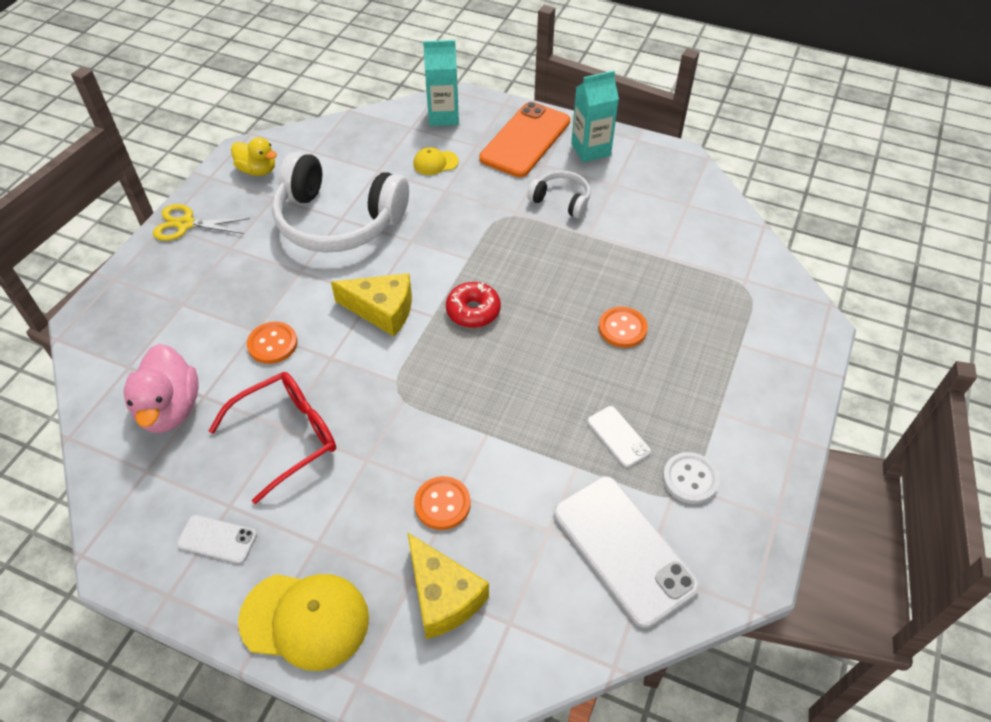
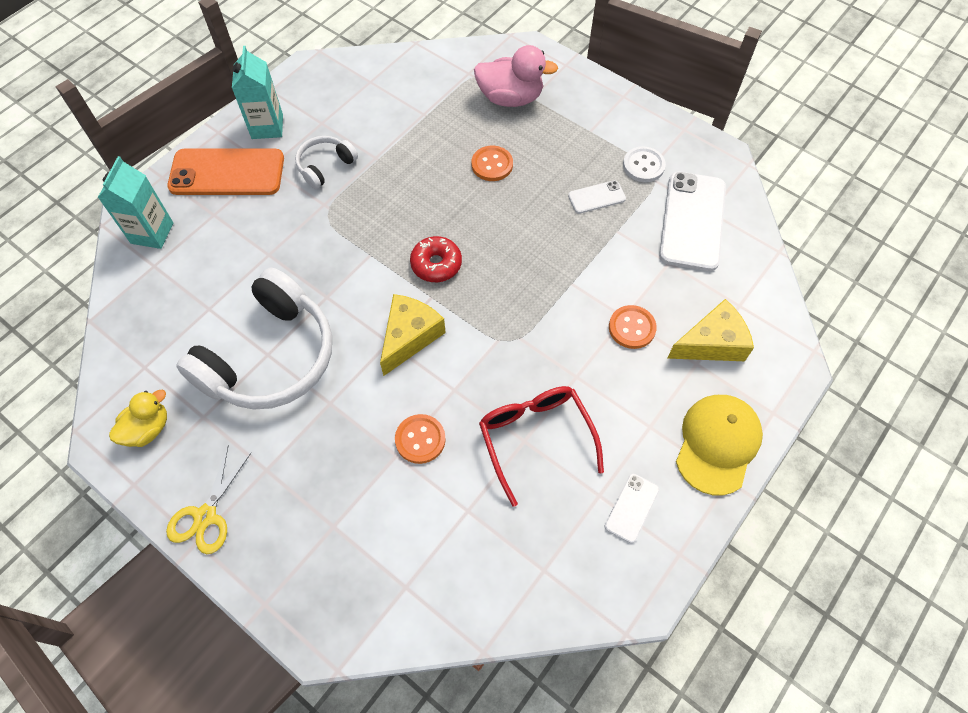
camera: 75 degrees left, 10 degrees up
pink duck [124,344,198,433] -> pink duck moved to [474,45,558,107]
yellow cap [413,147,459,175] -> none
orange phone [479,102,570,177] -> orange phone turned 45 degrees counterclockwise [167,148,284,195]
white phone [554,476,700,628] -> white phone turned 60 degrees counterclockwise [659,172,726,271]

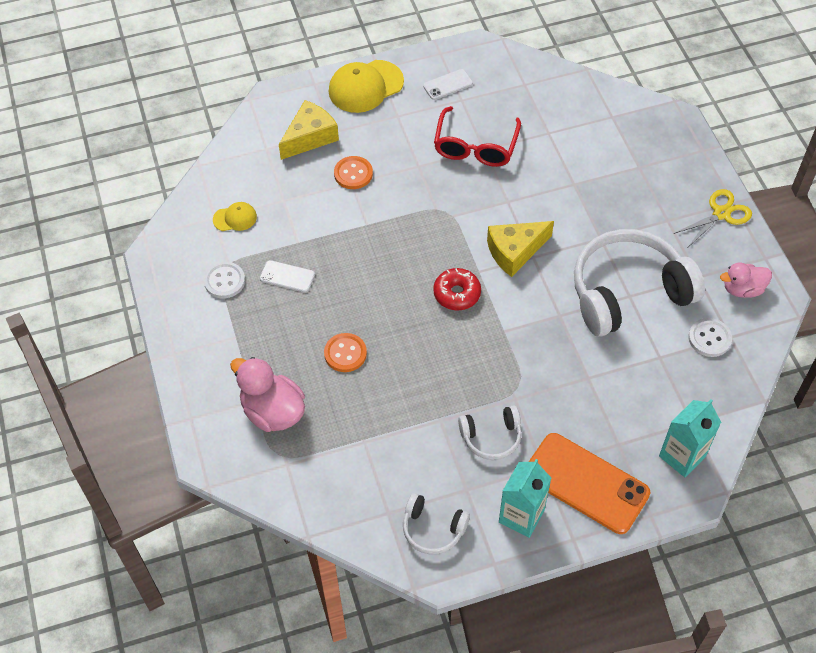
camera: 145 degrees left, 5 degrees down
yellow duck [109,390,167,447] -> pink duck [720,262,772,298]
orange button [395,414,446,464] -> none
white phone [659,172,726,271] -> yellow cap [213,202,257,231]
yellow cheese [667,299,754,361] -> yellow cheese turned 120 degrees clockwise [279,100,339,160]
none -> white headphones [403,493,470,554]
none -> white button [689,318,732,357]

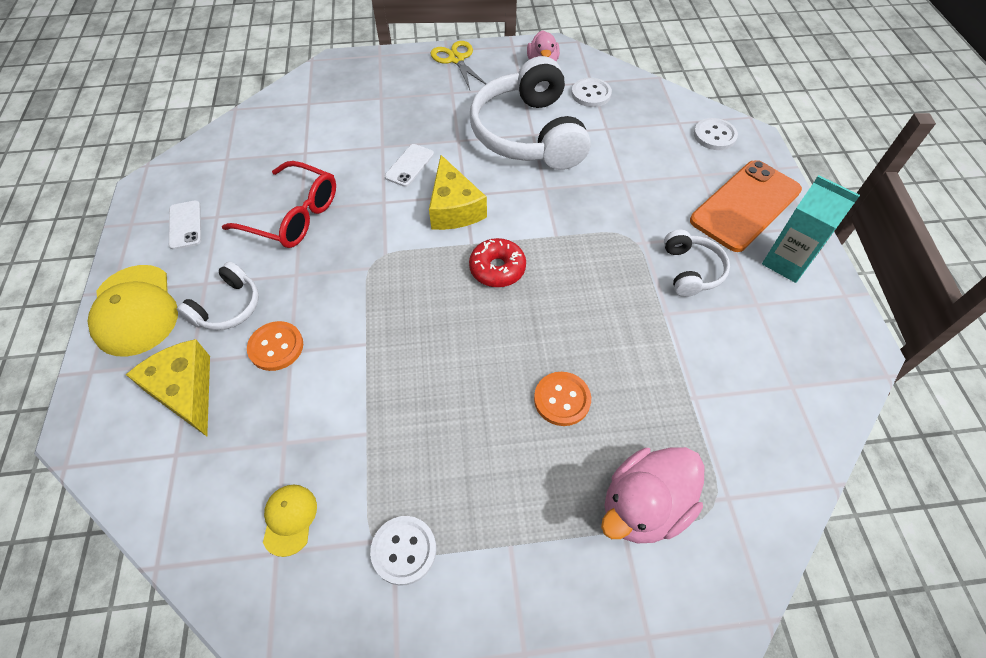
camera: 80 degrees left, 0 degrees up
white phone [260,260,315,293] -> white phone moved to [385,144,434,187]
white headphones [403,493,470,554] -> white headphones moved to [177,262,259,330]
turquoise carton [659,399,721,477] -> white button [694,118,738,150]

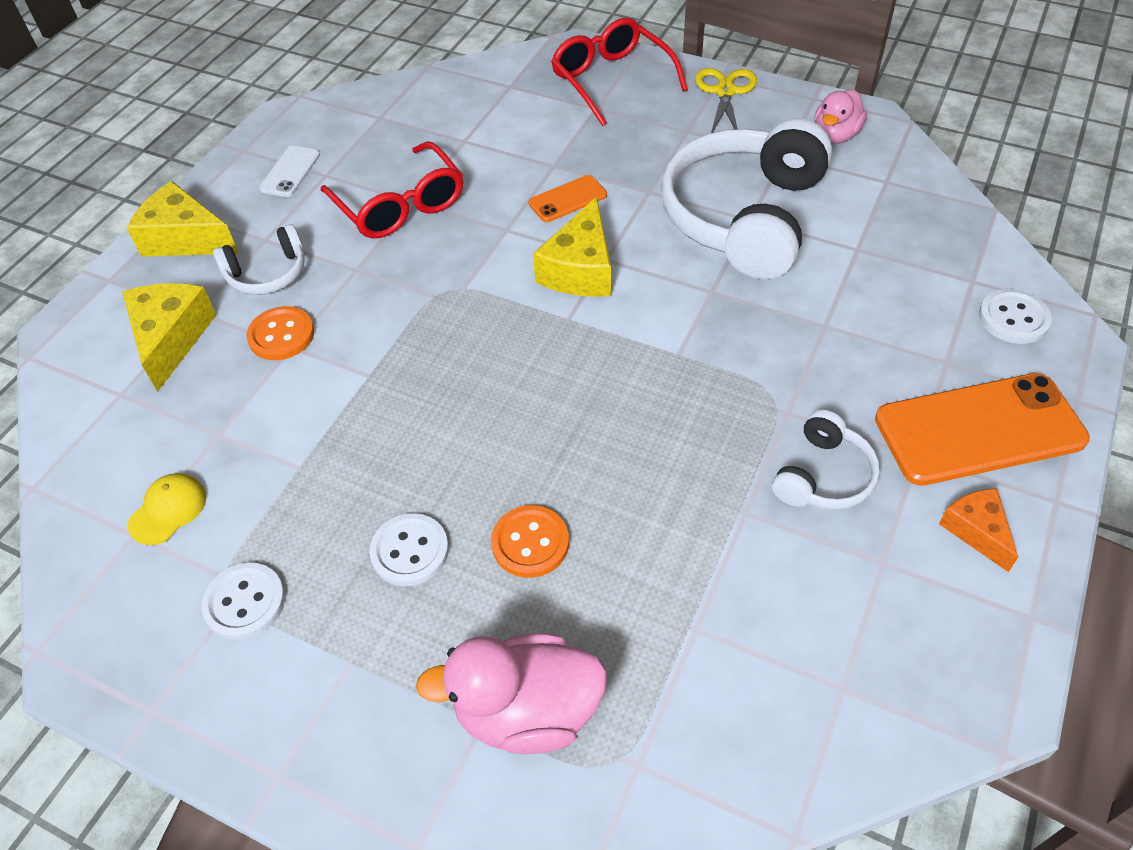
camera: 35 degrees right, 5 degrees down
yellow cap [88,265,178,357] -> yellow cheese [127,181,239,257]
white phone [385,144,434,187] -> orange phone [528,175,607,222]
red donut [469,238,526,287] -> none
white button [572,78,612,107] -> white button moved to [369,513,449,586]
turquoise carton [762,175,860,283] -> orange cheese [939,488,1018,572]
none -> red glasses [551,18,688,126]

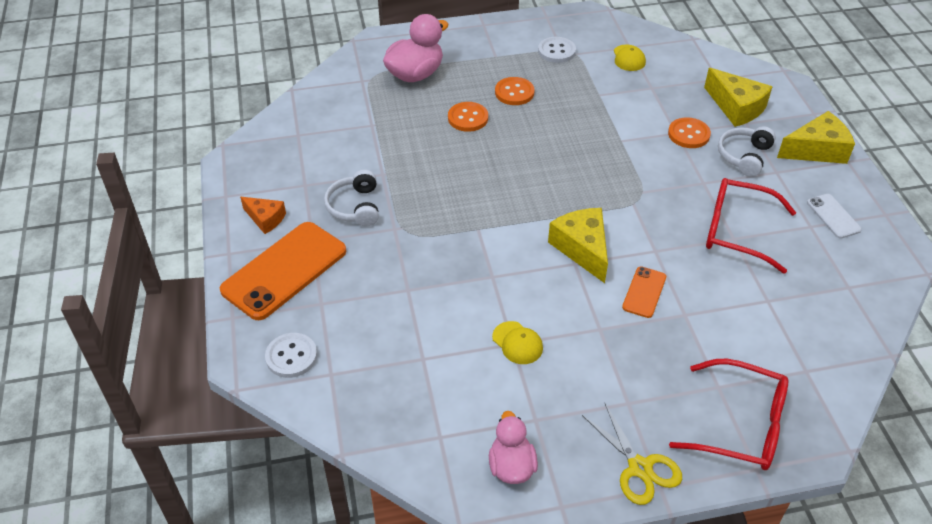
camera: 140 degrees right, 5 degrees down
white button [369,513,449,586] -> orange button [495,77,535,105]
white headphones [661,118,832,279] -> yellow cap [492,321,543,364]

